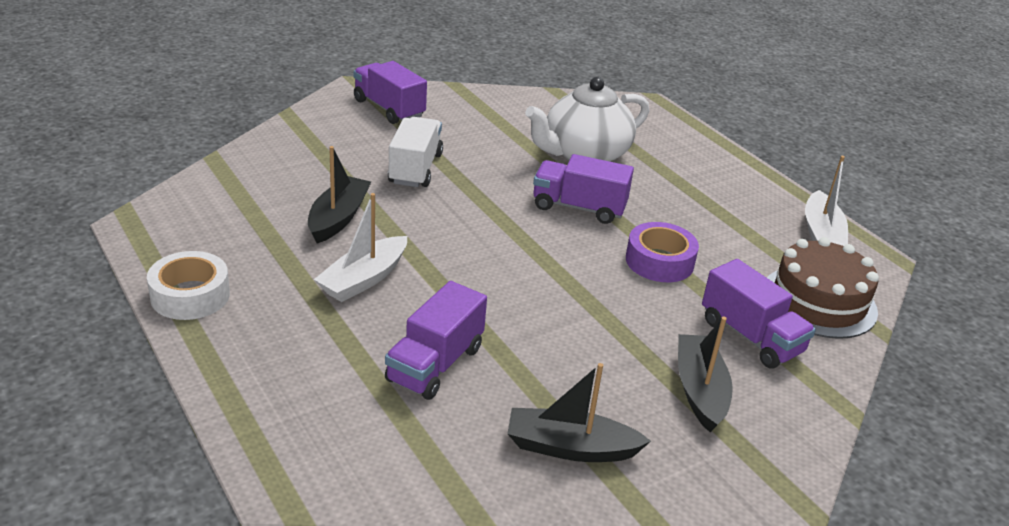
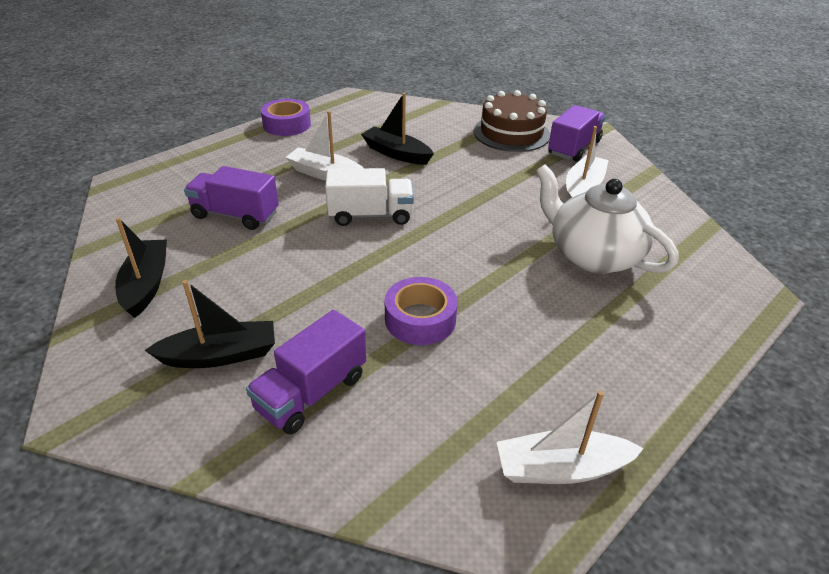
camera: 80 degrees right, 5 degrees up
white tape [147,251,230,320] -> purple tape [261,99,311,136]
black boat [308,146,371,243] -> black boat turned 150 degrees counterclockwise [361,93,434,165]
white truck [388,117,443,187] -> white truck moved to [325,168,414,226]
purple truck [533,154,634,224] -> none
brown cake [767,237,879,339] -> brown cake moved to [474,90,550,152]
none -> white boat [566,126,609,199]

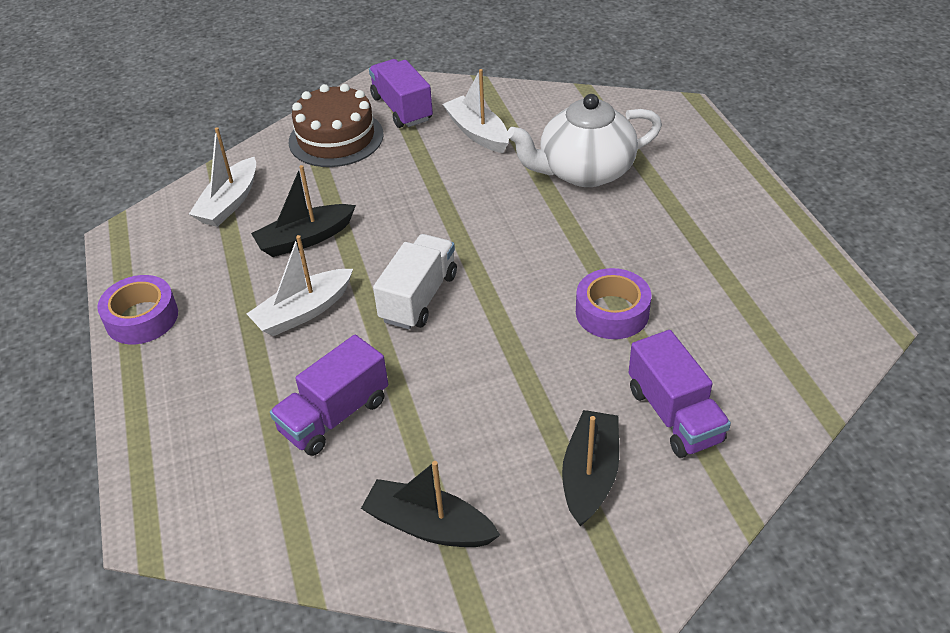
camera: 60 degrees left, 5 degrees up
white boat [497,390,644,484] -> white boat moved to [189,127,256,227]

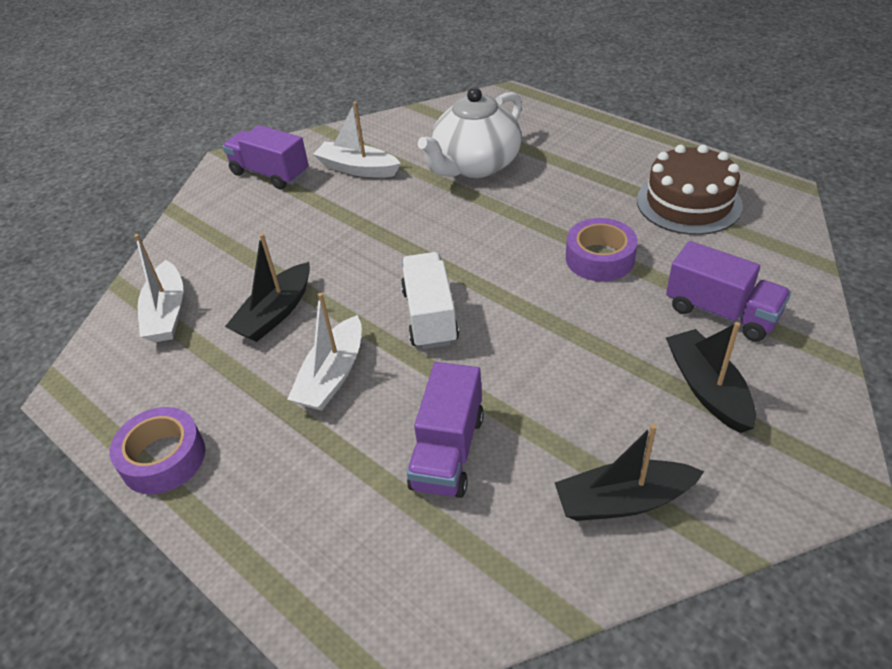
camera: 30 degrees left, 0 degrees up
brown cake [289,84,384,167] -> brown cake moved to [637,145,743,235]

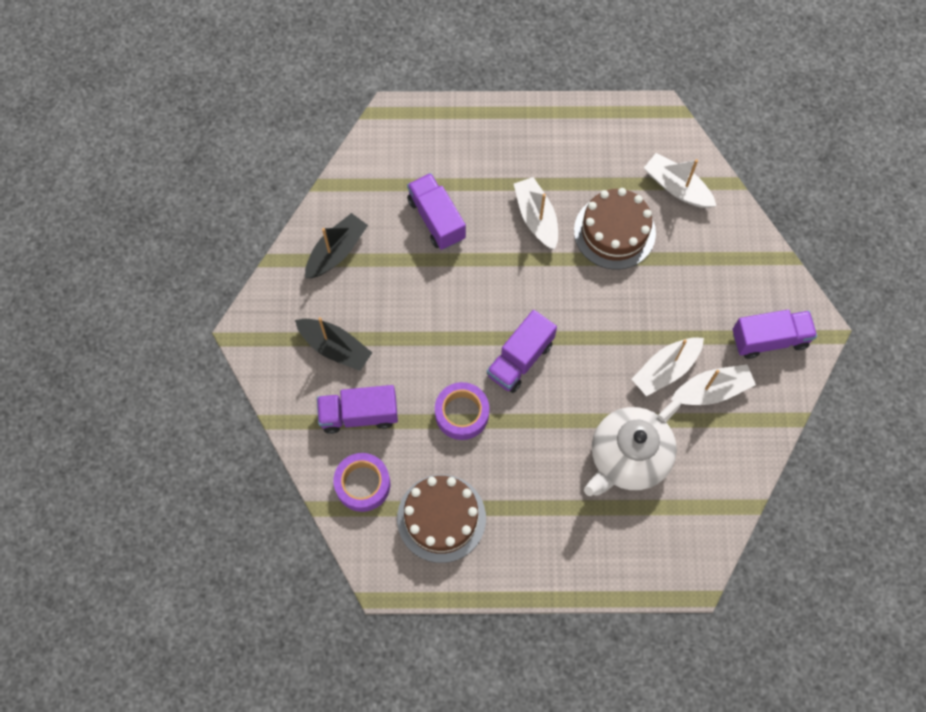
camera: 135 degrees right, 25 degrees up
purple tape [110,407,205,494] -> purple tape moved to [333,453,390,512]
black boat [225,233,310,342] -> brown cake [574,188,656,270]
white truck [401,252,459,349] -> none
white teapot [418,87,522,178] -> white teapot turned 135 degrees counterclockwise [584,399,681,496]
none -> purple truck [487,310,557,393]
none -> white boat [632,337,704,396]

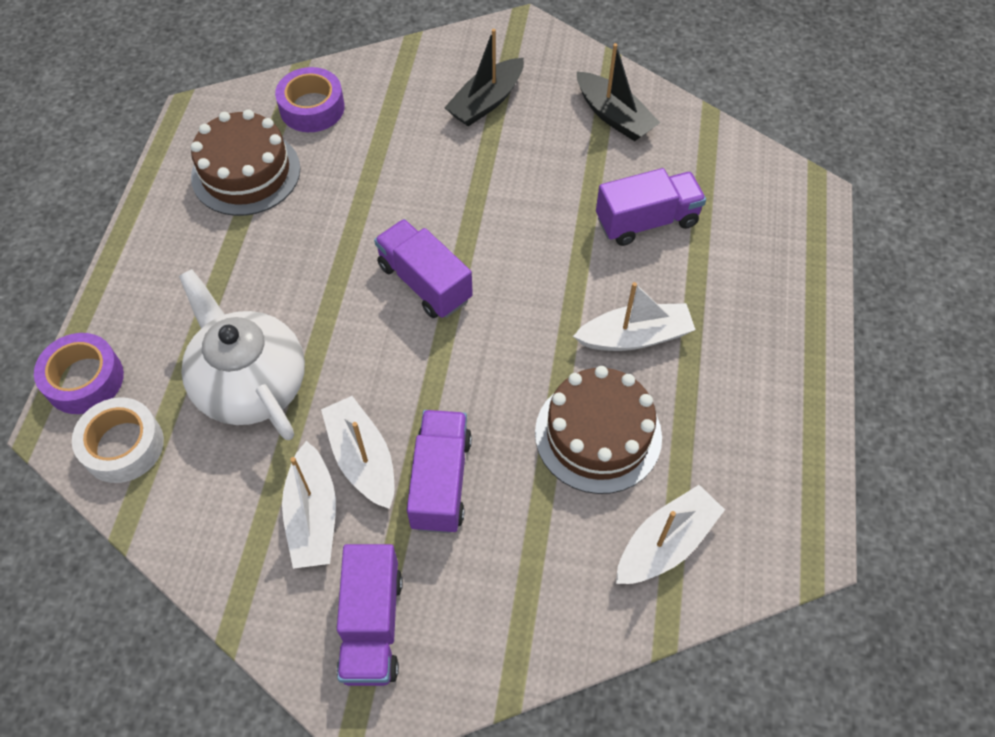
camera: 100 degrees right, 10 degrees down
purple truck [317,385,398,434] -> purple truck moved to [407,410,472,533]
purple tape [435,382,489,440] -> purple tape moved to [34,333,124,414]
none -> white tape [72,397,164,483]

